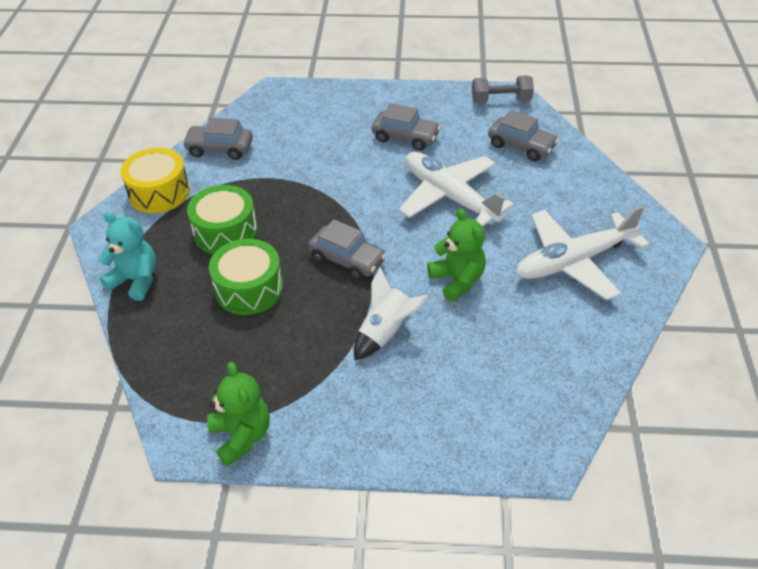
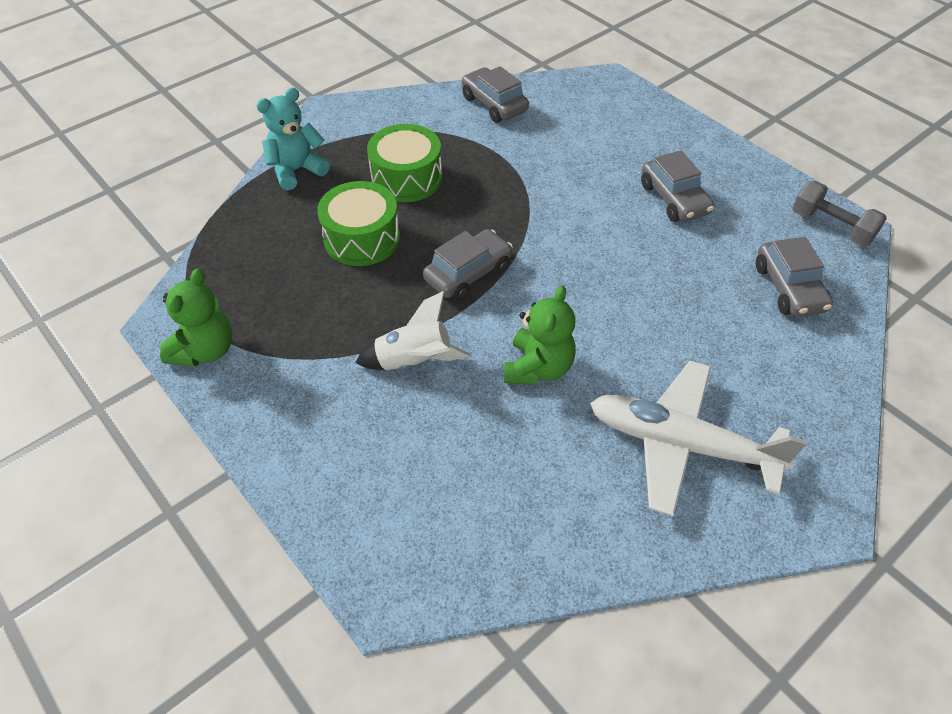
camera: 45 degrees right, 5 degrees up
turquoise teddy bear [98,212,156,301] -> turquoise teddy bear turned 105 degrees counterclockwise [256,88,330,191]
yellow drum [120,148,190,213] -> none
grey car [308,219,387,280] -> grey car turned 120 degrees counterclockwise [423,229,513,301]
white plane [399,152,514,227] -> none

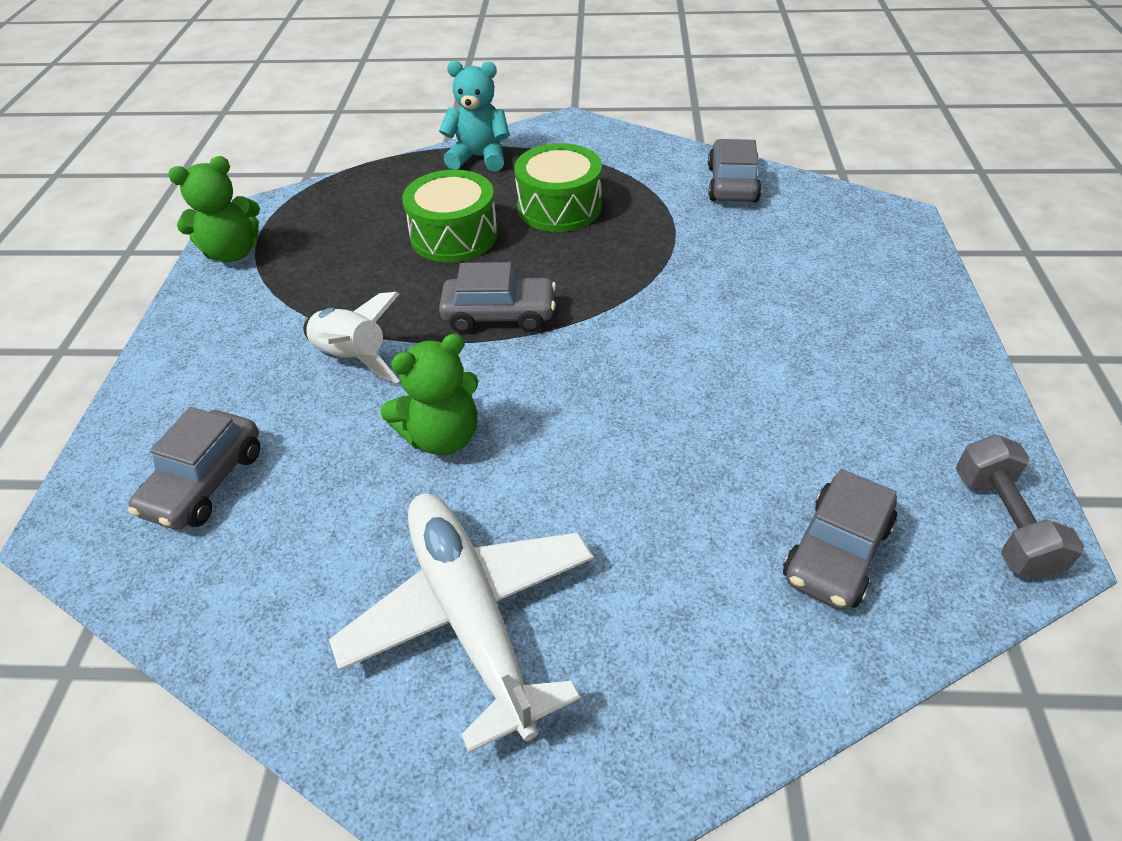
camera: 45 degrees right, 5 degrees down
grey car [641,150,714,222] -> grey car moved to [128,407,260,530]

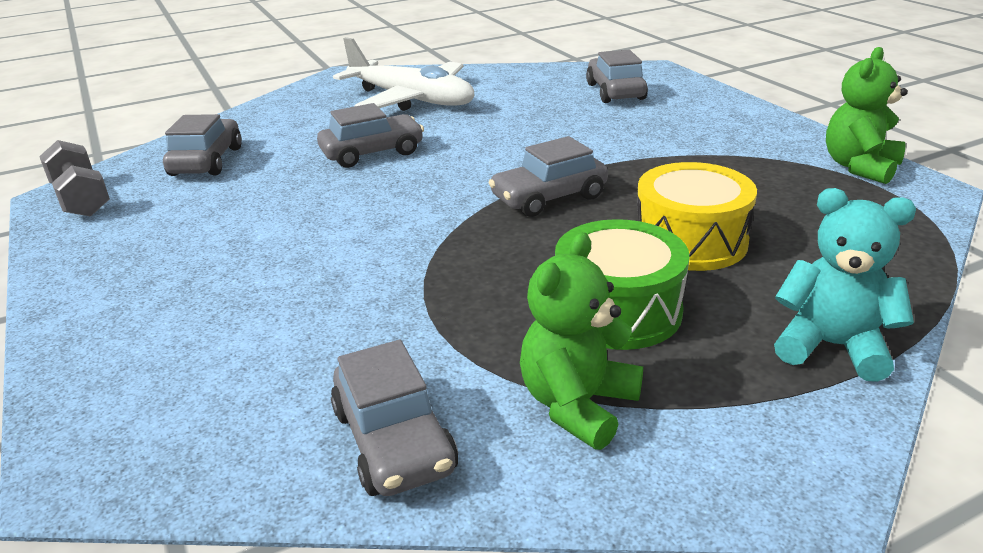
camera: 150 degrees right, 15 degrees down
white rocket [303,292,399,383] -> none
green teddy bear [380,333,479,455] -> green teddy bear moved to [520,232,643,450]
green drum [402,170,498,262] -> yellow drum [637,162,757,271]
turquoise teddy bear [439,61,510,172] -> turquoise teddy bear turned 135 degrees counterclockwise [774,188,916,382]
none -> grey car [317,103,424,168]

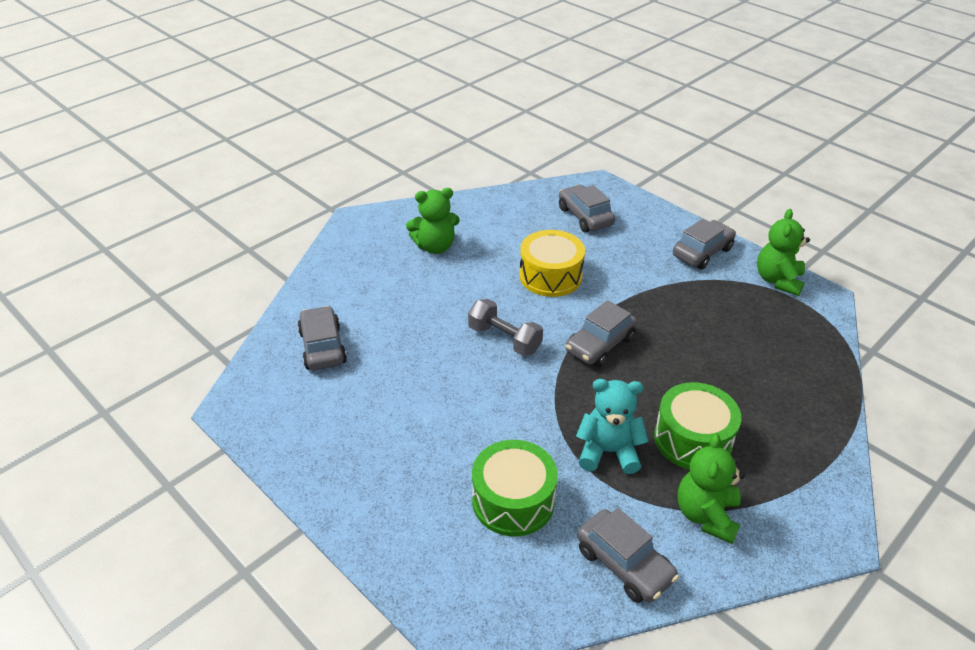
camera: 20 degrees left, 10 degrees up
grey dumbbell [39,140,110,217] -> grey dumbbell moved to [468,299,543,356]
grey car [317,103,424,168] -> grey car moved to [673,219,736,269]
white plane [333,37,474,111] -> green teddy bear [406,188,460,254]
yellow drum [637,162,757,271] -> yellow drum moved to [519,230,585,297]
turquoise teddy bear [774,188,916,382] -> turquoise teddy bear moved to [576,379,648,474]
none -> green drum [472,440,558,536]

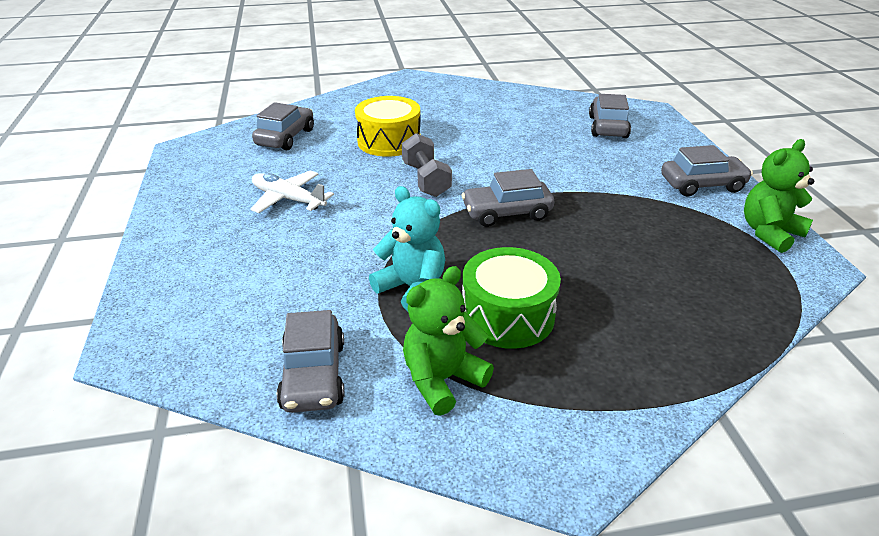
camera: 35 degrees right, 5 degrees down
green teddy bear [406,188,460,254] -> none
green drum [472,440,558,536] -> none
yellow drum [519,230,585,297] -> yellow drum moved to [355,96,420,157]
none -> white plane [250,170,334,213]

